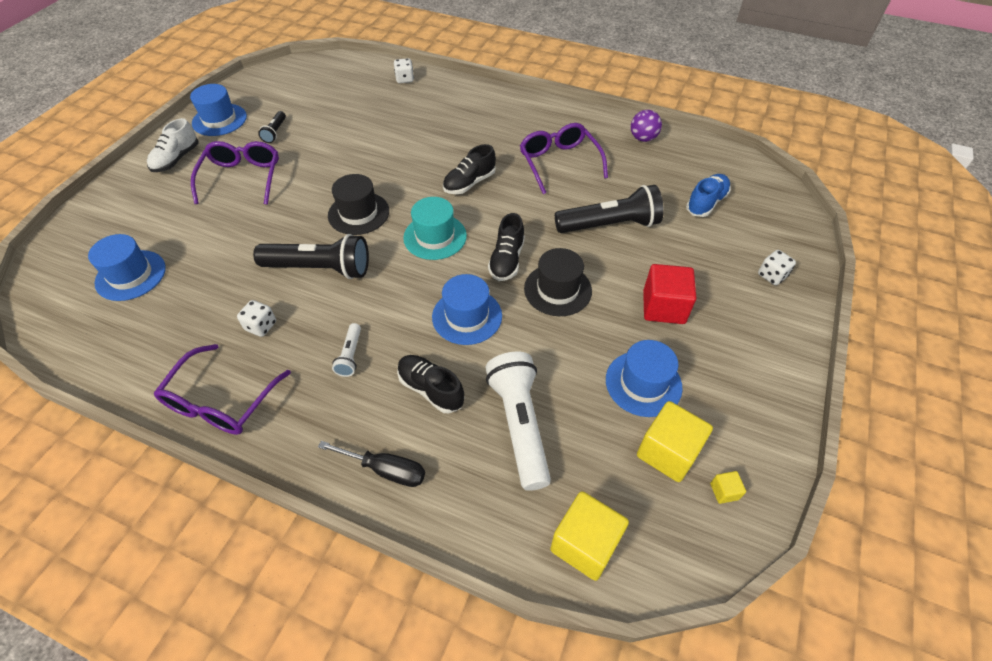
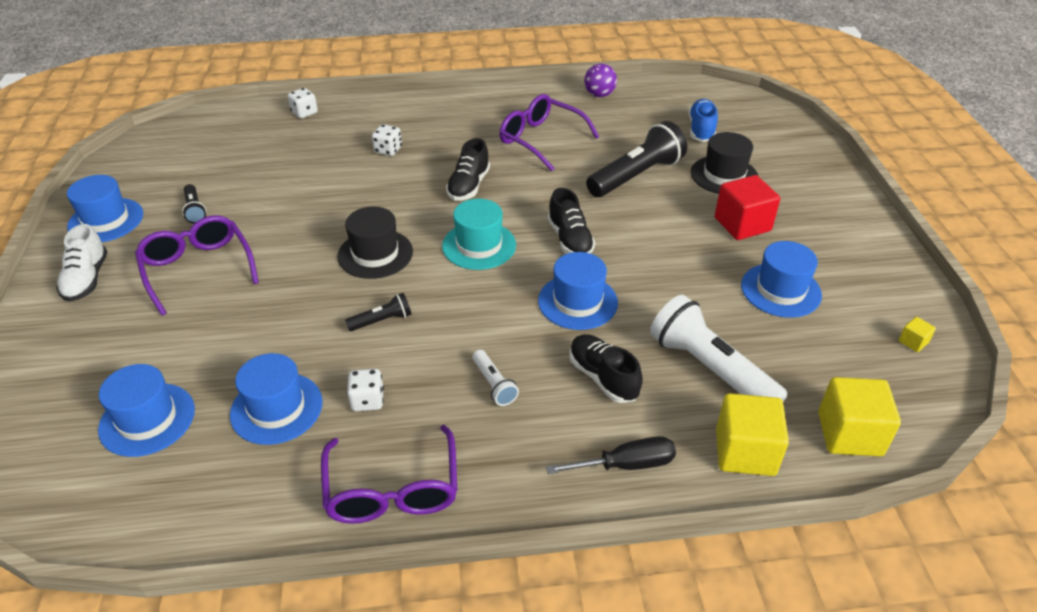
camera: 30 degrees left, 10 degrees down
black flashlight [253,234,369,279] -> black flashlight [345,293,411,331], size x0.47
black shoe [397,355,464,413] -> black shoe turned 45 degrees clockwise [569,334,643,403]
black hat [524,248,592,316] -> black hat moved to [691,132,758,194]
yellow cube [637,401,713,482] -> yellow cube moved to [716,393,789,476]
white dice [758,250,796,285] -> white dice moved to [372,124,402,156]
none -> blue hat [230,353,323,445]

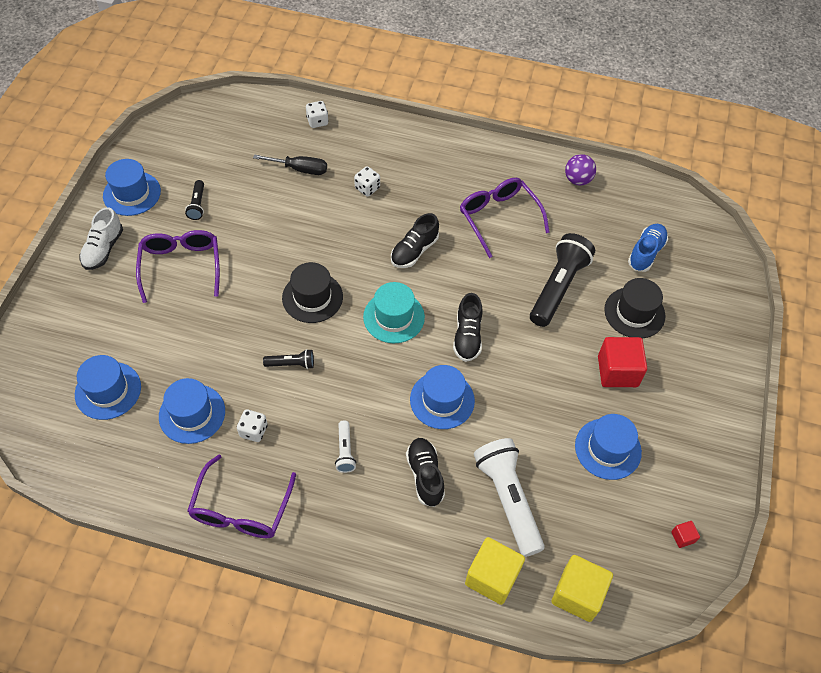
camera: 20 degrees right, 15 degrees up
black screwdriver [546,436,676,474] -> black screwdriver moved to [253,154,327,175]
black flashlight [586,121,687,197] -> black flashlight turned 45 degrees counterclockwise [530,233,595,327]
yellow cube [898,317,936,352] -> red cube [671,521,700,548]

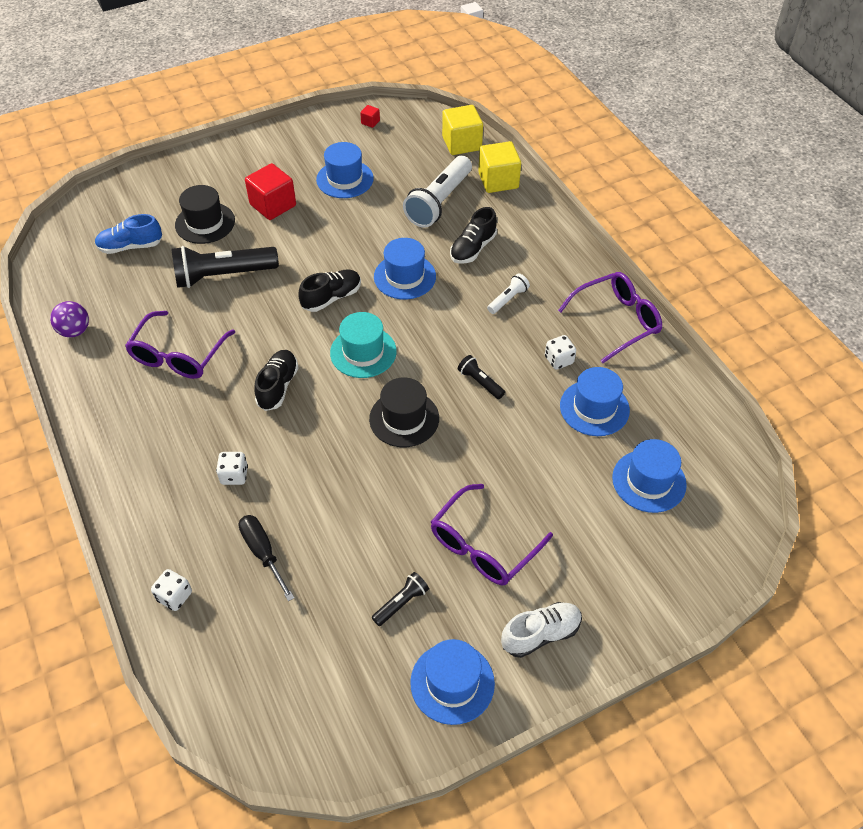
camera: 130 degrees left, 5 degrees down
black shoe [391,213,439,268] -> black shoe turned 75 degrees counterclockwise [255,350,299,411]

